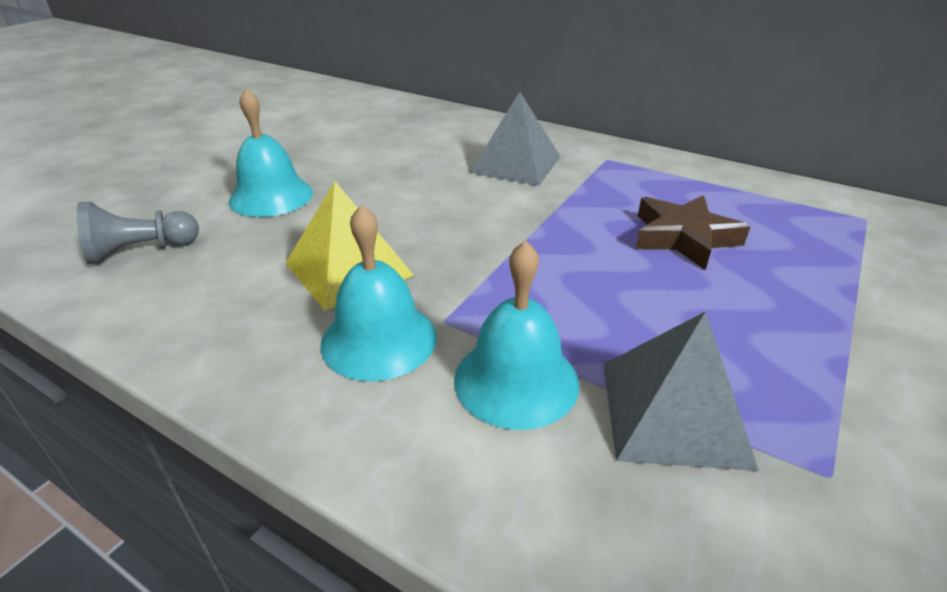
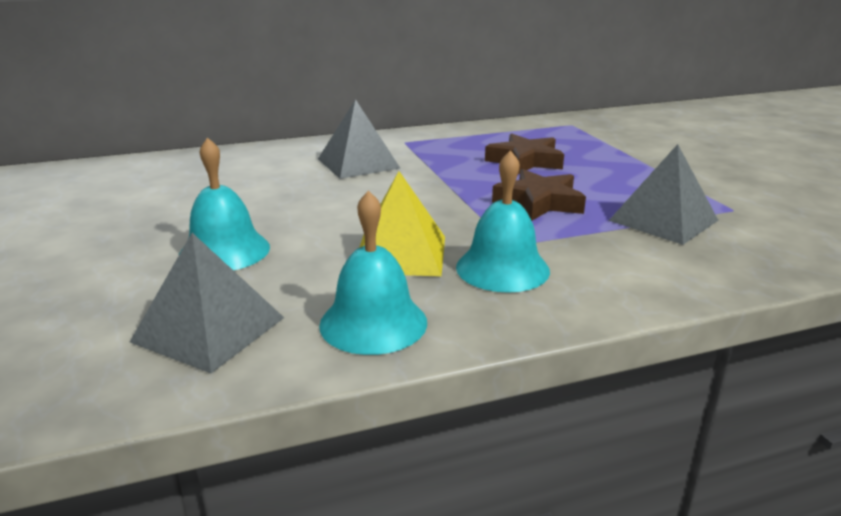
camera: 50 degrees left, 10 degrees down
grey pawn [77,202,199,264] -> grey pyramid [130,233,284,373]
turquoise bell [454,240,579,430] -> turquoise bell moved to [319,190,427,355]
none -> brown star [492,169,586,221]

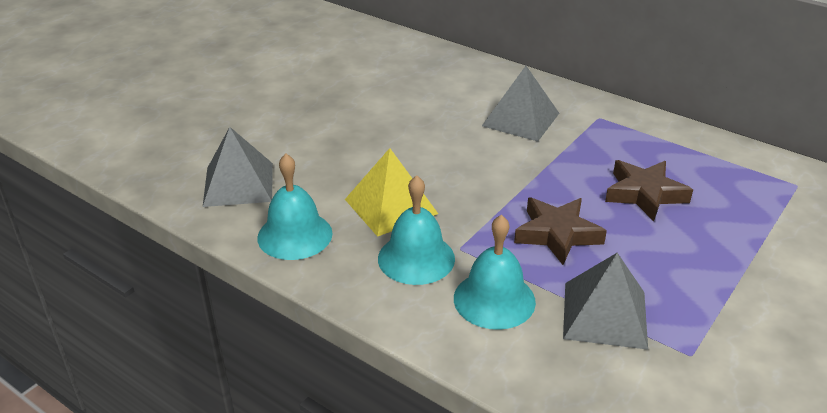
camera: 55 degrees right, 10 degrees up
turquoise bell [179,137,270,270] -> turquoise bell moved to [454,215,536,330]

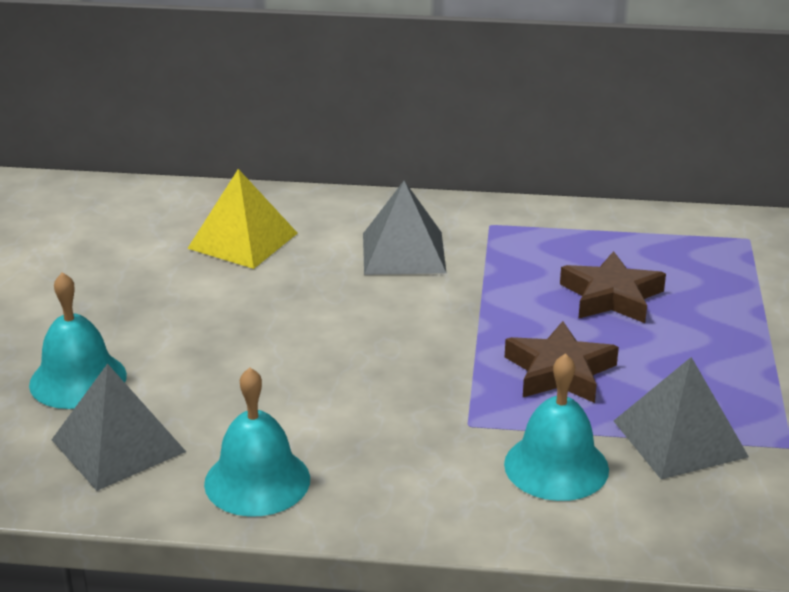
camera: 30 degrees left, 5 degrees down
yellow pyramid [345,148,438,237] -> yellow pyramid moved to [187,169,298,269]
turquoise bell [378,175,455,285] -> turquoise bell moved to [29,272,127,409]

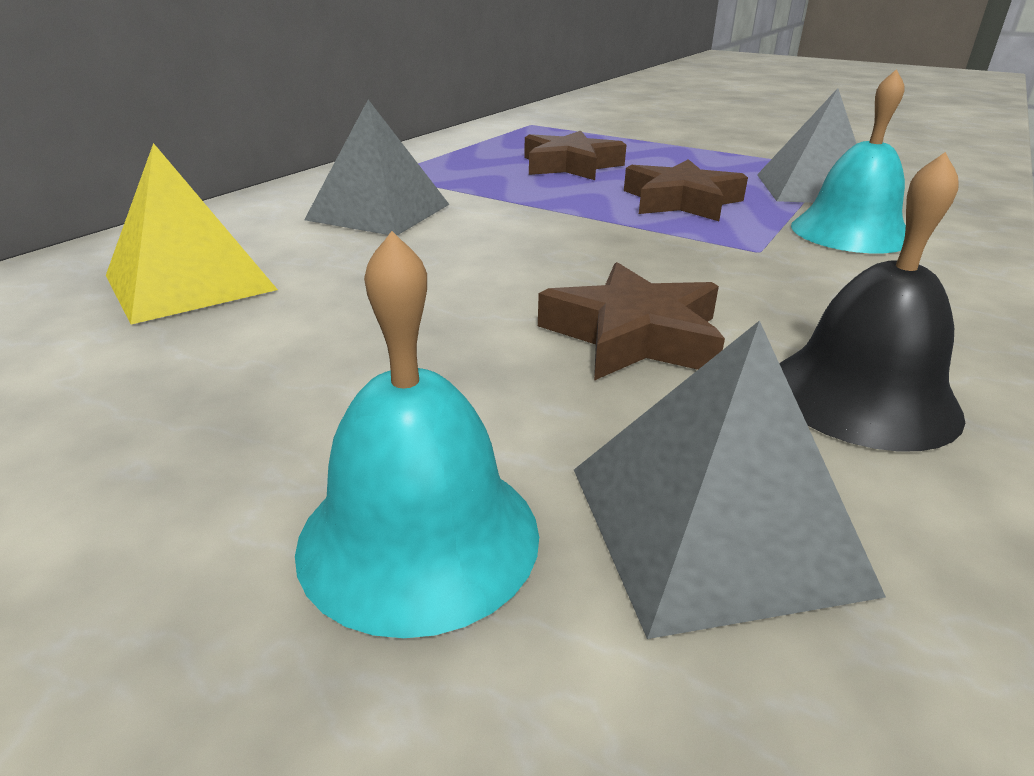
camera: 65 degrees left, 0 degrees up
turquoise bell [204,367,310,517] -> black bell [779,152,965,451]
none -> brown star [538,262,725,381]

